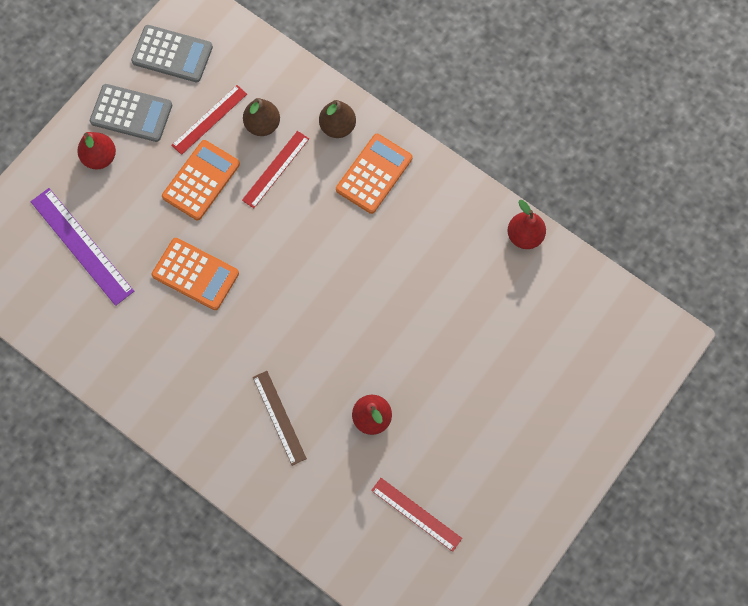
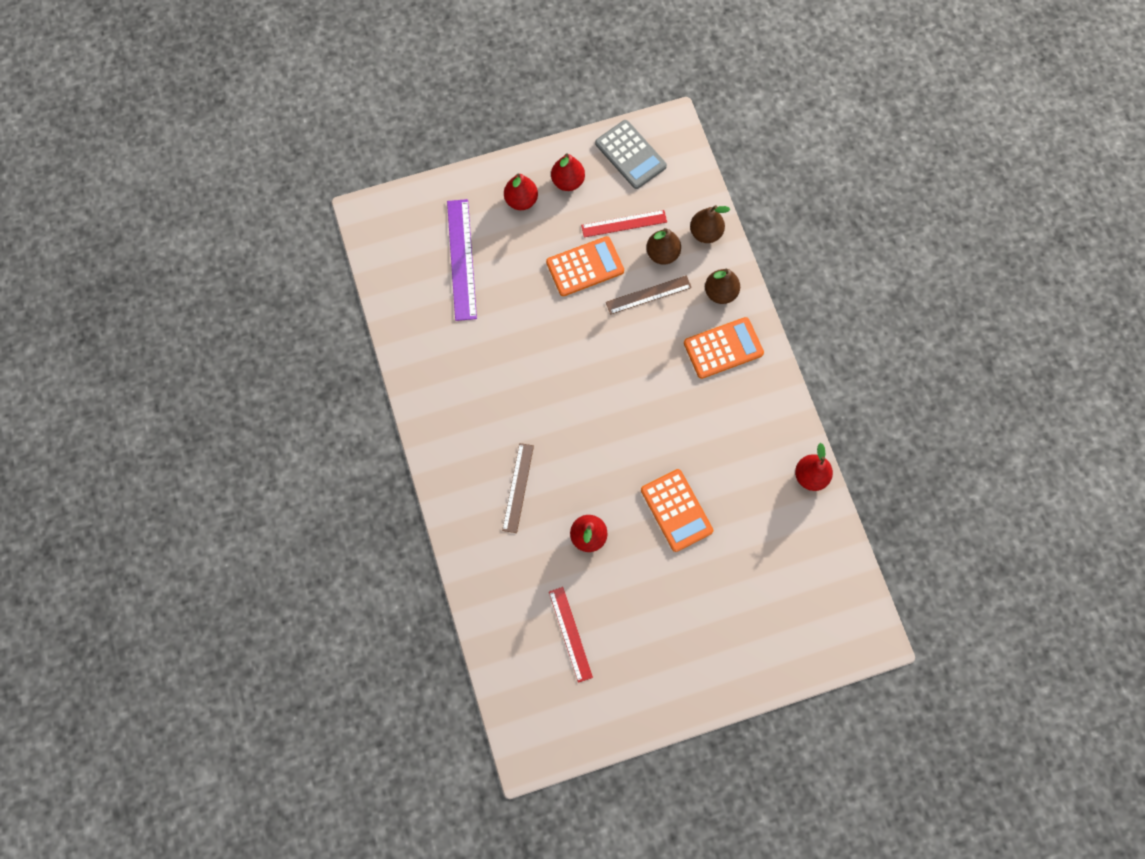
camera: 35 degrees right, 0 degrees up
grey calculator [90,84,172,142] -> red pear [551,153,585,191]
orange calculator [152,238,239,310] -> orange calculator moved to [641,469,713,552]
red ruler [242,131,309,208] -> brown ruler [606,275,692,315]
none -> brown pear [690,205,730,243]

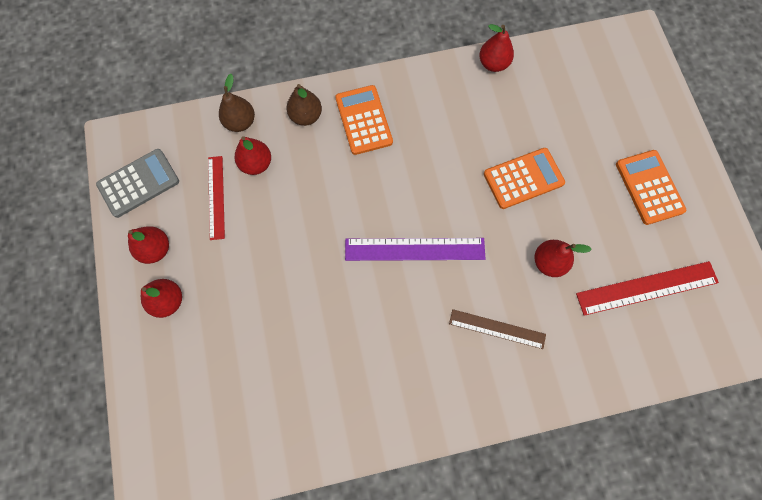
camera: 85 degrees left, 0 degrees up
purple ruler [447,199,477,321] -> purple ruler moved to [345,238,485,261]
orange calculator [546,236,624,296] -> orange calculator moved to [616,150,686,225]
red ruler [549,587,593,683] -> red ruler [576,261,719,316], size x1.52
brown ruler [606,275,692,315] -> none
brown pear [646,228,681,265] -> red pear [235,136,271,175]

